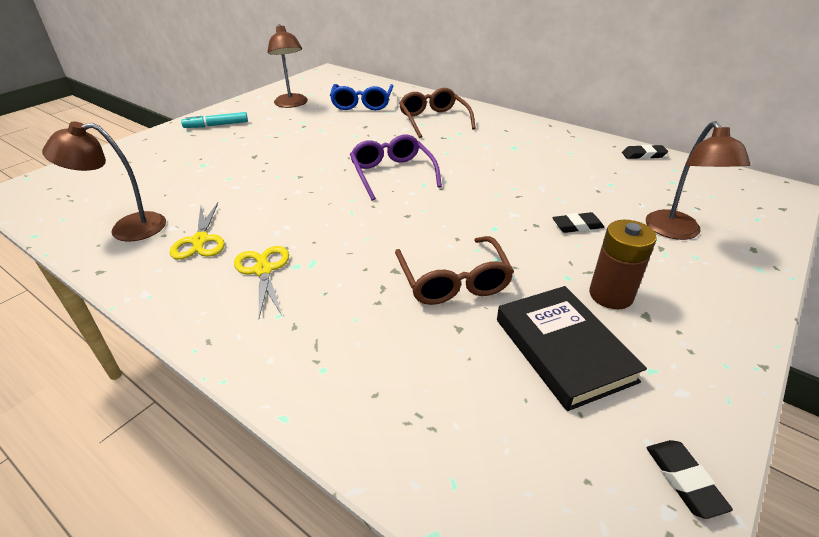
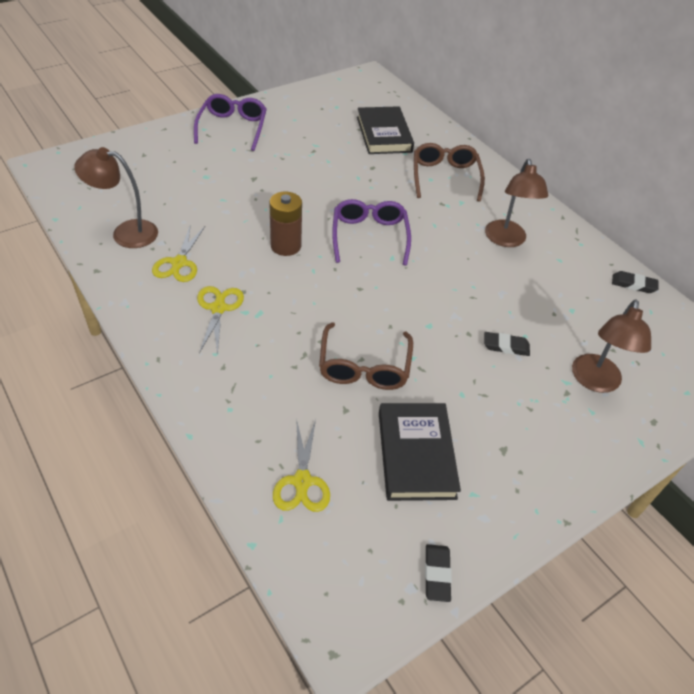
camera: 15 degrees right, 10 degrees up
turquoise marker [181,112,248,128] -> purple glasses [194,94,267,151]
brown lamp [268,24,308,108] -> brown lamp moved to [485,159,548,247]
blue glasses [330,84,393,110] -> black book [357,106,414,154]
brown battery [589,220,657,309] -> brown battery moved to [269,192,302,256]
none -> yellow scissors [273,418,330,512]

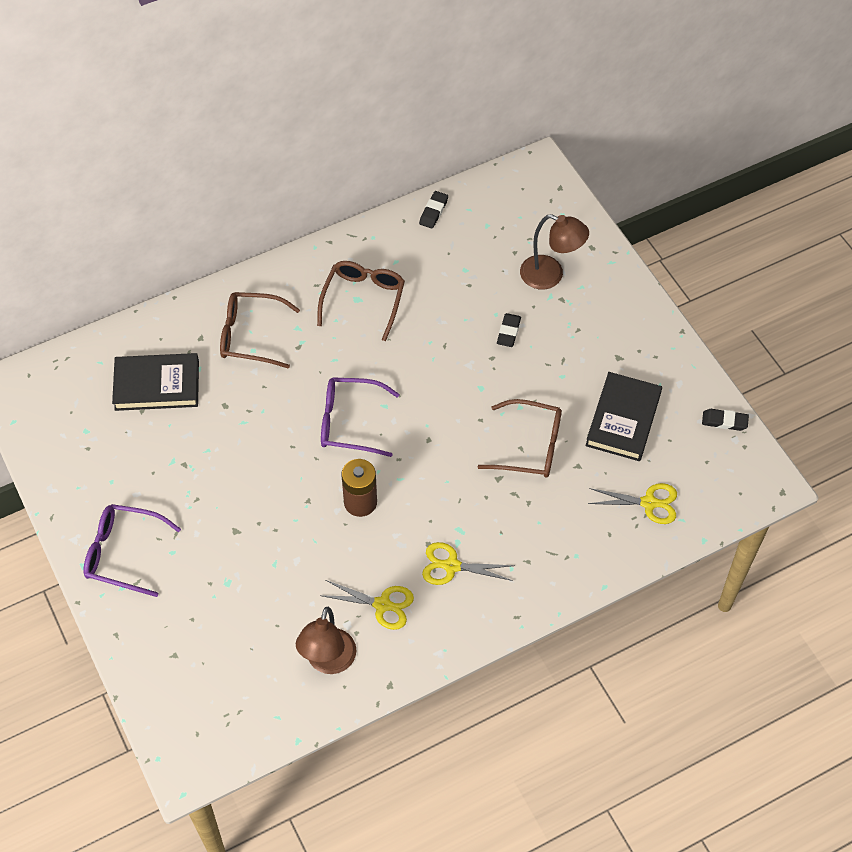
camera: 80 degrees left, 10 degrees up
black book [379,403,461,501] -> black book turned 75 degrees counterclockwise [586,372,662,461]
brown lamp [485,159,548,247] -> brown glasses [317,261,405,341]

